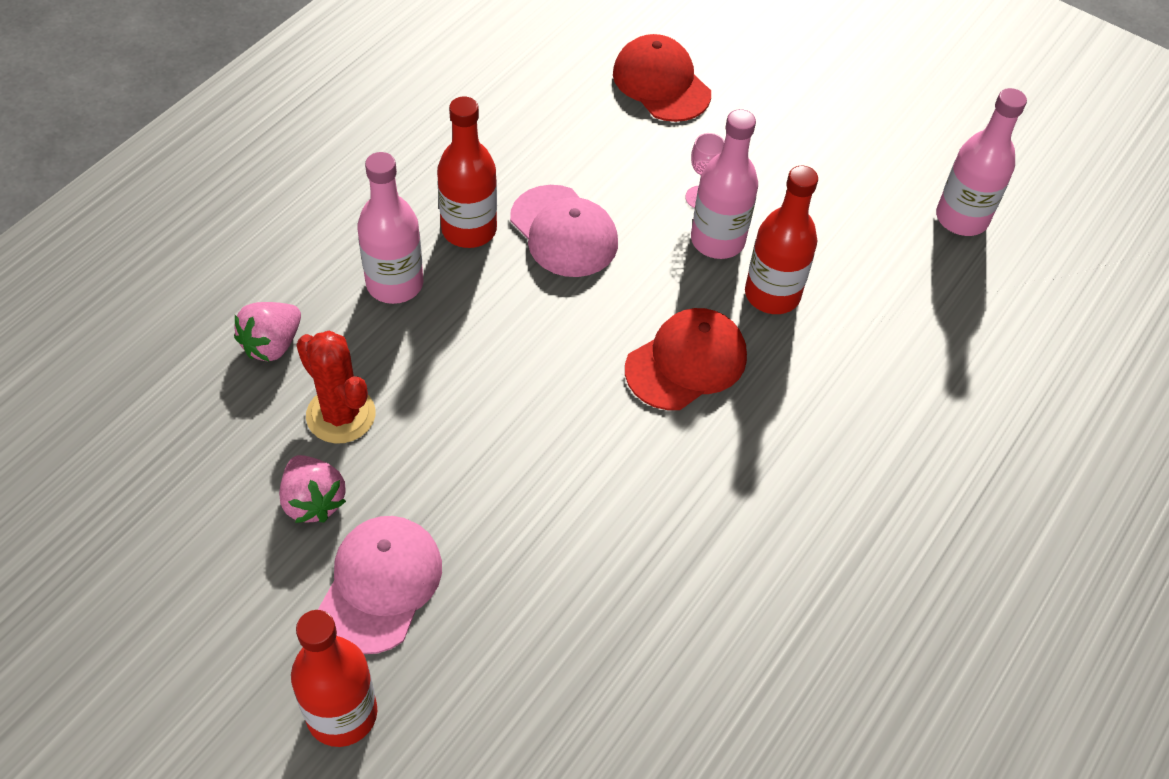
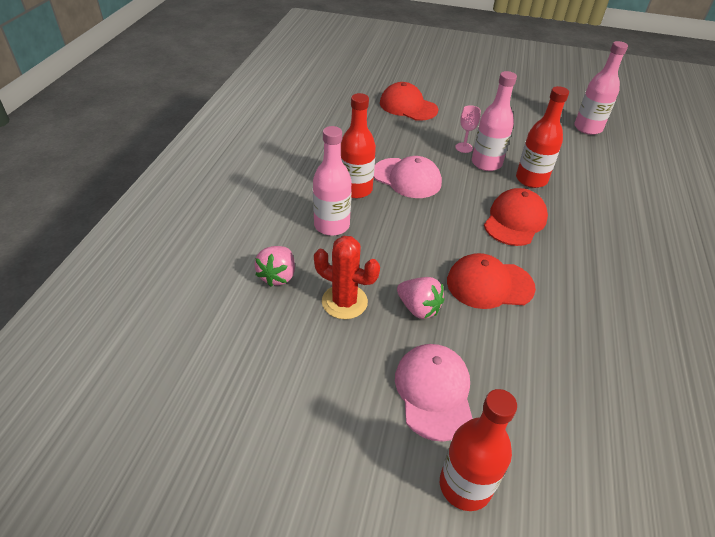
camera: 20 degrees left, 10 degrees down
pink strawberry [279,455,346,523] -> pink strawberry moved to [397,277,445,319]
none -> red cap [447,253,536,309]

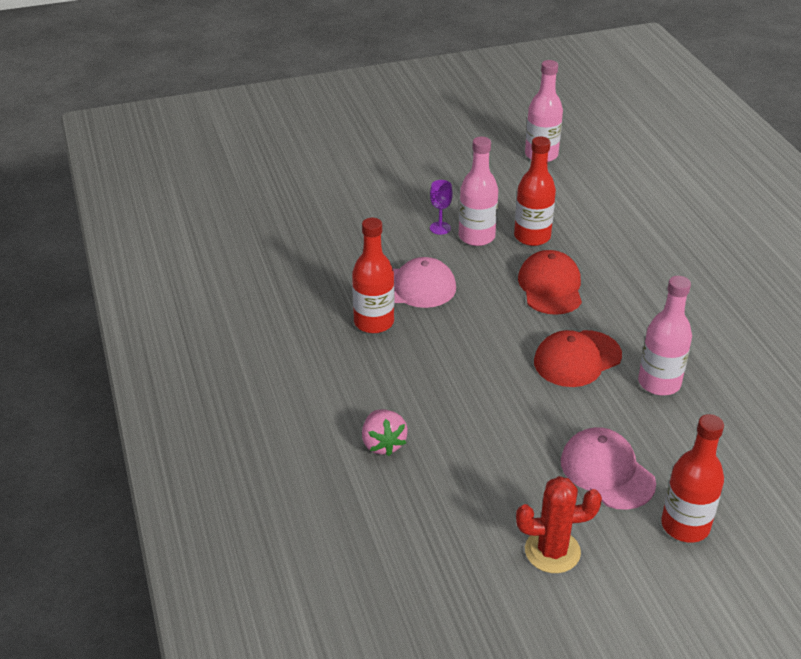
camera: 30 degrees left, 5 degrees down
pink bottle [313,126,351,236] -> pink bottle moved to [638,276,692,395]
red cactus [314,236,380,319] -> red cactus moved to [516,476,602,573]
red cap [380,82,438,121] -> none
pink strawberry [397,277,445,319] -> none
pink goblet [455,105,481,153] -> purple goblet [430,180,453,235]

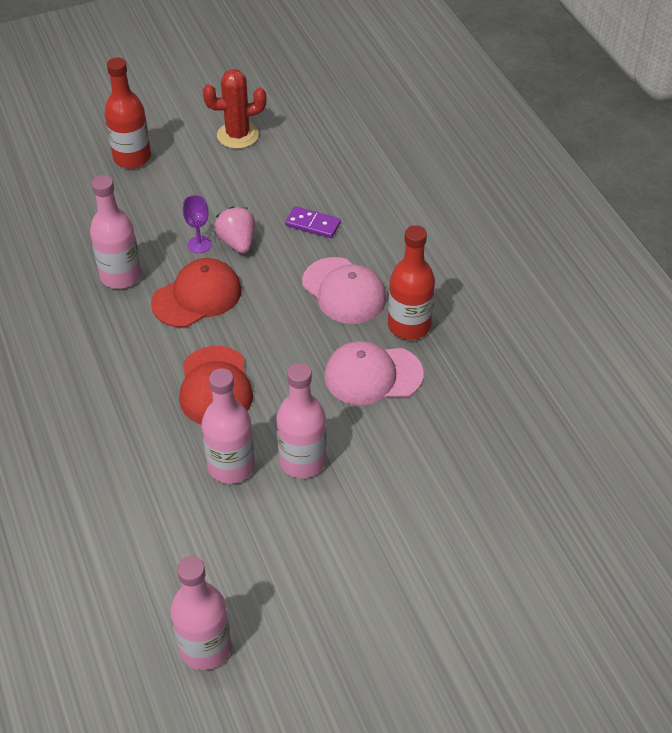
camera: 175 degrees right, 10 degrees up
pink strawberry [362,409,408,456] -> pink strawberry moved to [214,206,255,254]
purple goblet [430,180,453,235] -> purple goblet moved to [183,195,211,253]
red bottle [514,136,556,246] -> pink bottle [202,368,255,484]
pink cap [561,427,656,510] -> pink cap moved to [302,257,386,324]
none -> purple domino [285,206,341,238]

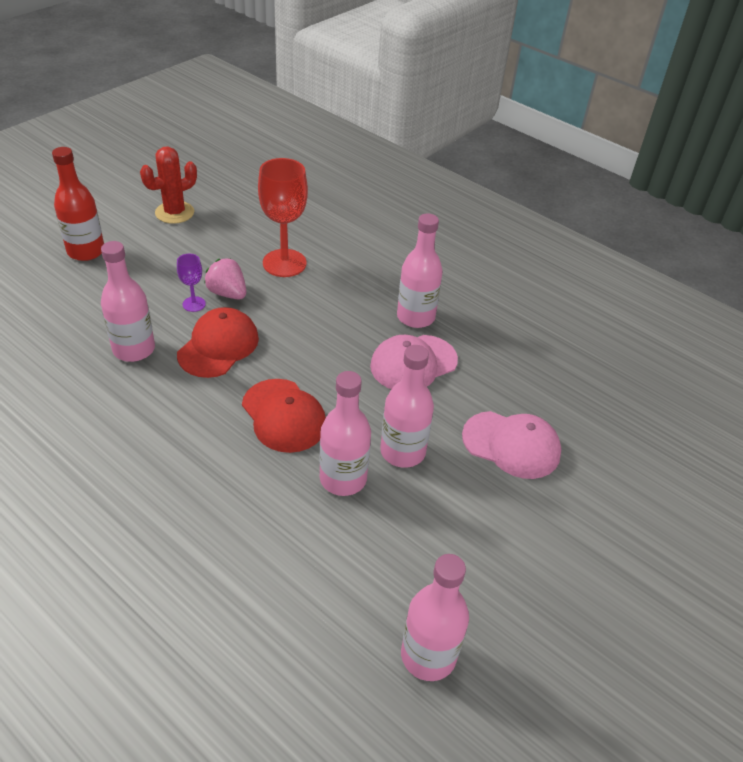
camera: 30 degrees left, 5 degrees down
purple domino [285,206,341,238] -> red goblet [258,158,308,277]
pink cap [302,257,386,324] -> pink cap moved to [462,411,561,479]
red bottle [388,225,435,340] -> pink bottle [397,213,443,328]

